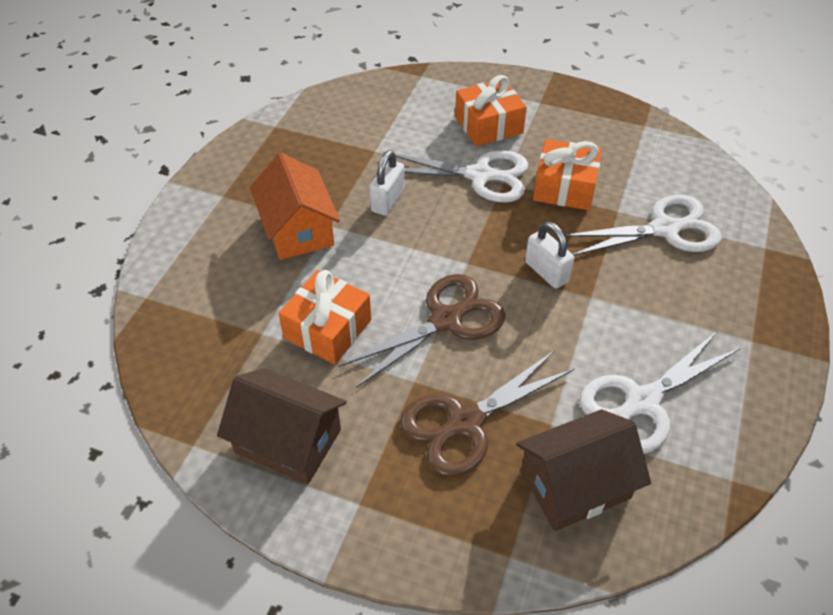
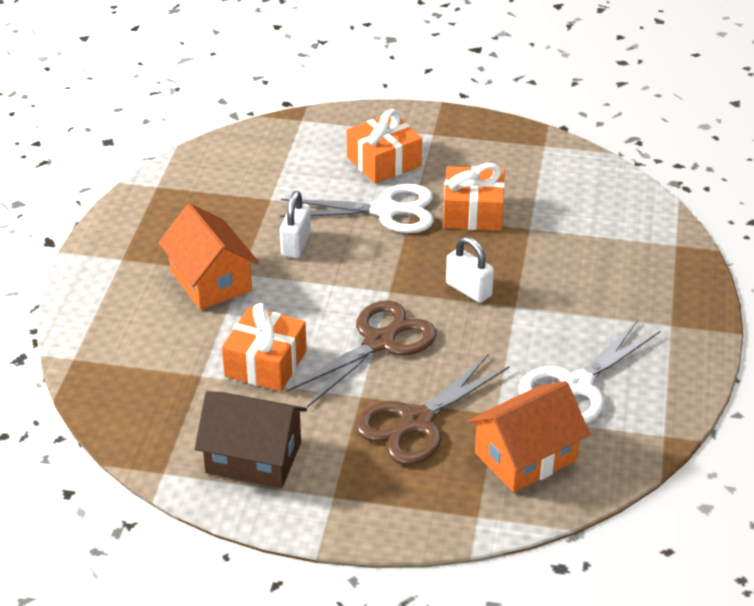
camera: 10 degrees left, 10 degrees down
brown house [516,409,651,531] -> orange house [468,381,590,493]
white scissors [565,194,722,256] -> none

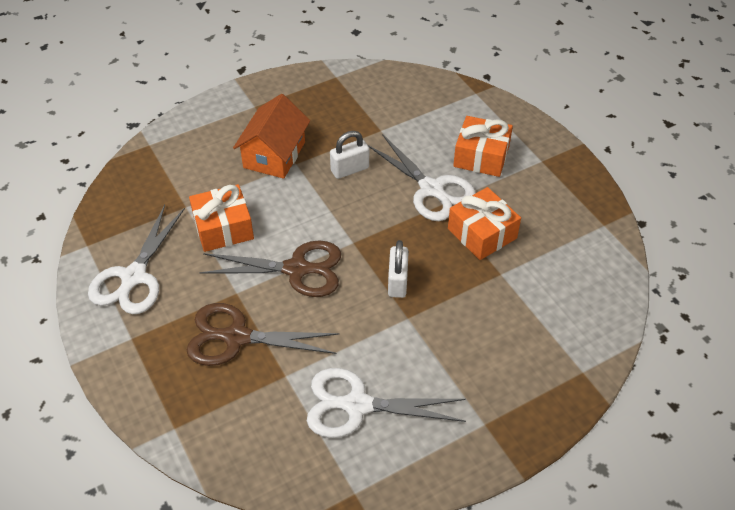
camera: 50 degrees right, 10 degrees up
brown house [195,391,307,488] -> white scissors [88,205,185,314]
orange house [468,381,590,493] -> none

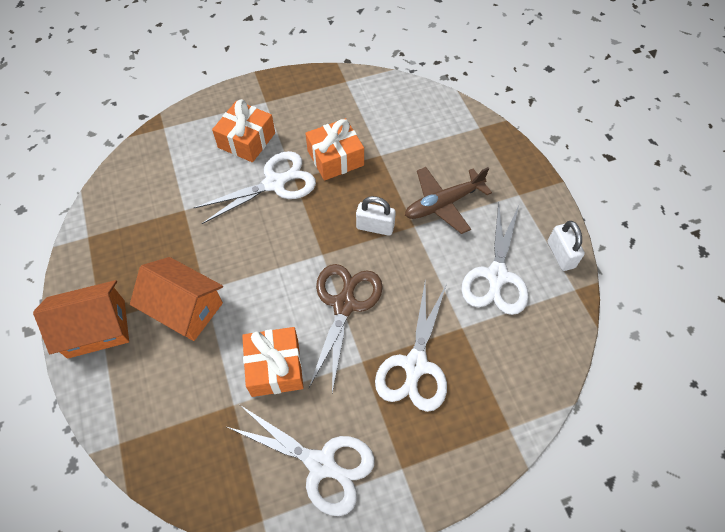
camera: 80 degrees left, 10 degrees up
brown scissors [187,303,339,366] -> white scissors [375,282,447,412]
white padlock [330,131,369,179] -> white padlock moved to [547,221,585,271]
none -> orange house [33,280,129,359]
none -> brown plane [405,167,492,234]

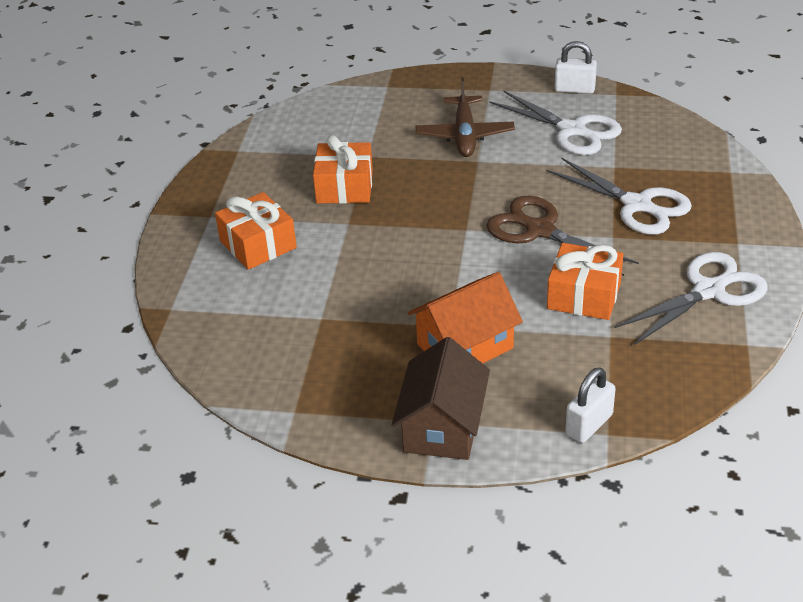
camera: 60 degrees left, 20 degrees down
orange house [33,280,129,359] -> brown house [391,337,490,460]
white scissors [194,151,316,224] -> none
white padlock [356,196,396,236] -> white padlock moved to [565,367,616,443]

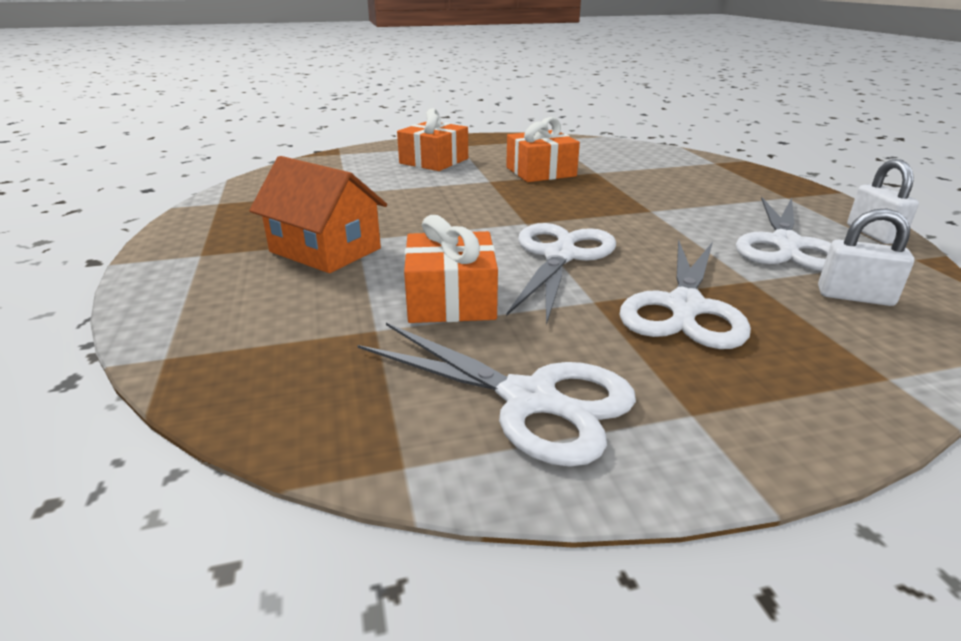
camera: 65 degrees right, 10 degrees down
brown house [391,337,490,460] -> none
brown plane [416,77,515,157] -> none
brown scissors [486,196,639,276] -> white scissors [506,223,616,325]
white padlock [565,367,616,443] -> white padlock moved to [818,208,914,306]

